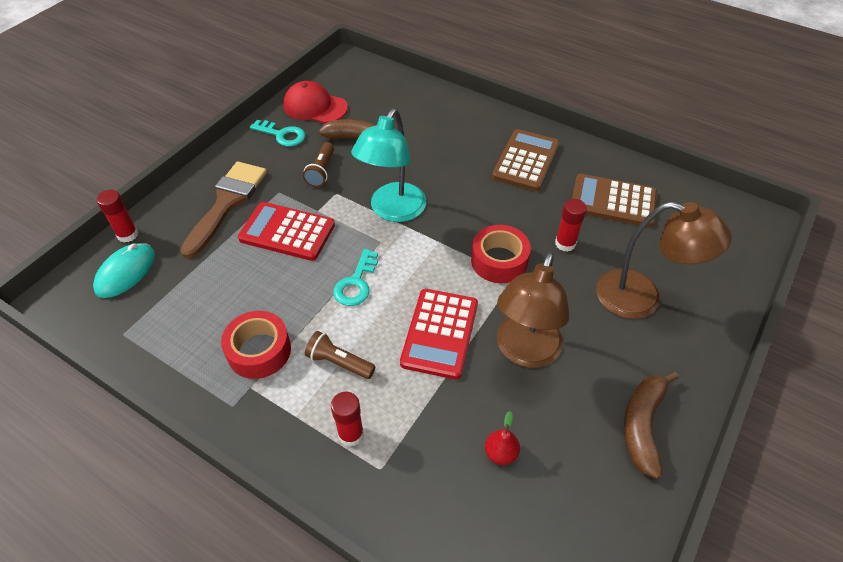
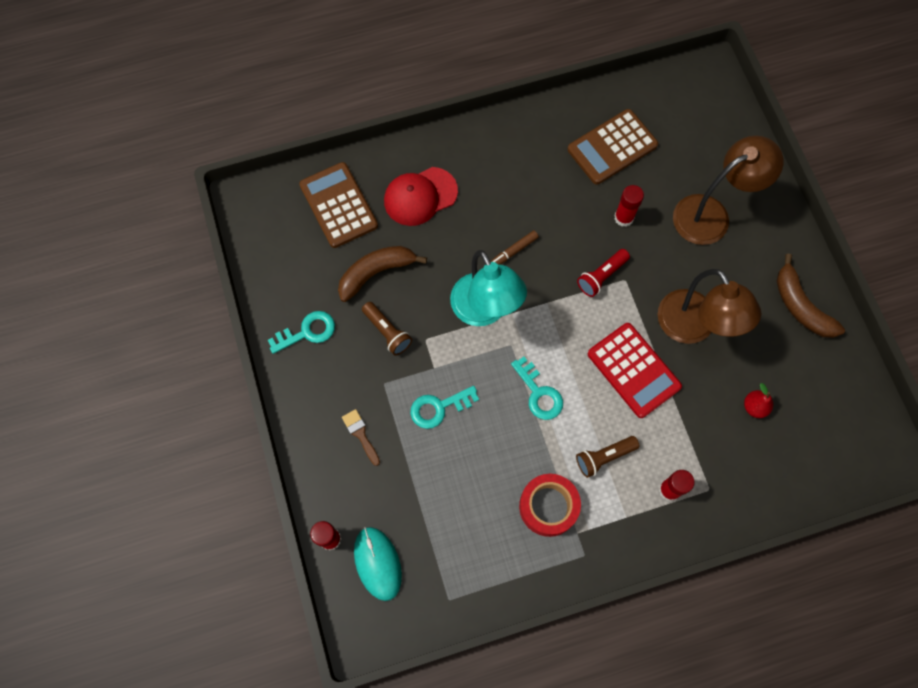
camera: 50 degrees left, 20 degrees up
brown brush [180,162,267,259] -> brown brush [342,409,380,466], size x0.43
red calculator [238,202,335,261] -> turquoise key [410,386,479,429]
red cap [283,81,348,124] -> red cap moved to [384,167,458,226]
red tape [471,225,531,283] -> red flashlight [577,249,630,297]
brown calculator [492,129,559,191] -> brown calculator moved to [299,162,378,248]
none -> brown marker [490,231,539,265]

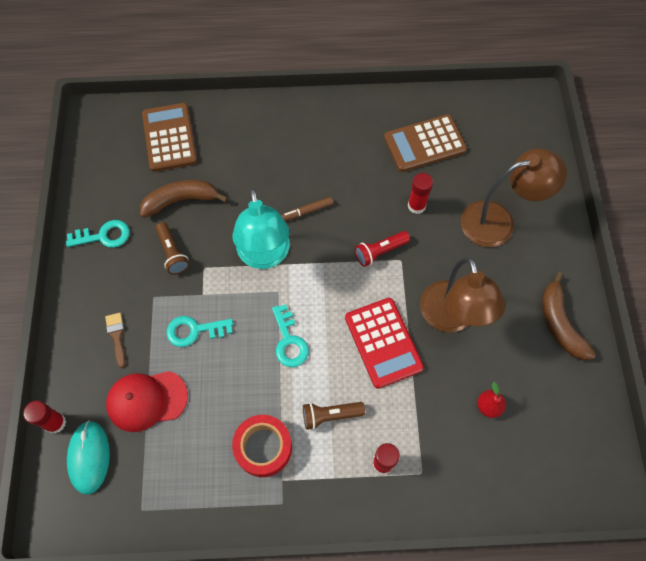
camera: 15 degrees right, 5 degrees down
red cap [384,167,458,226] -> red cap moved to [106,371,188,432]

